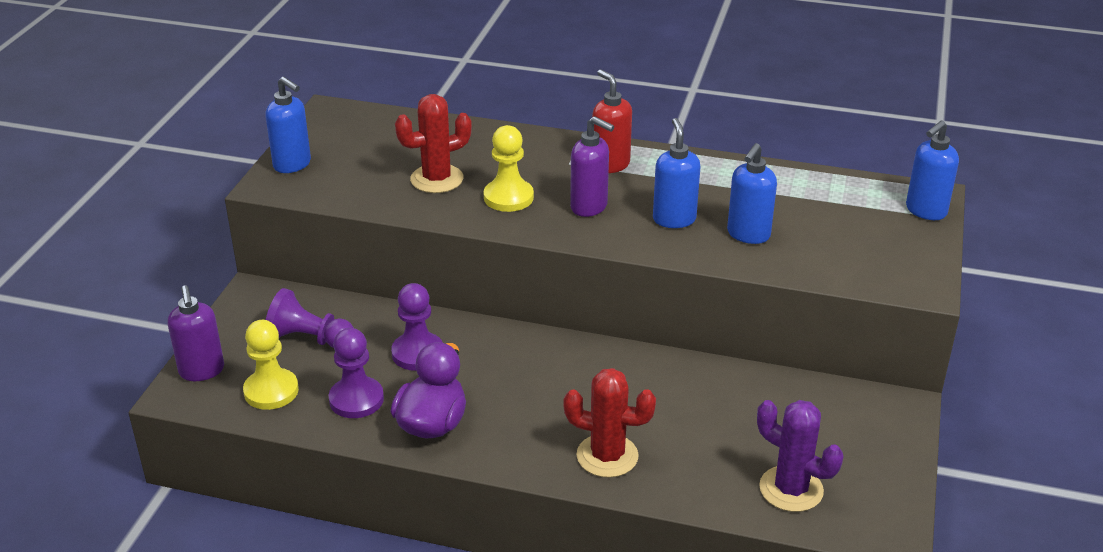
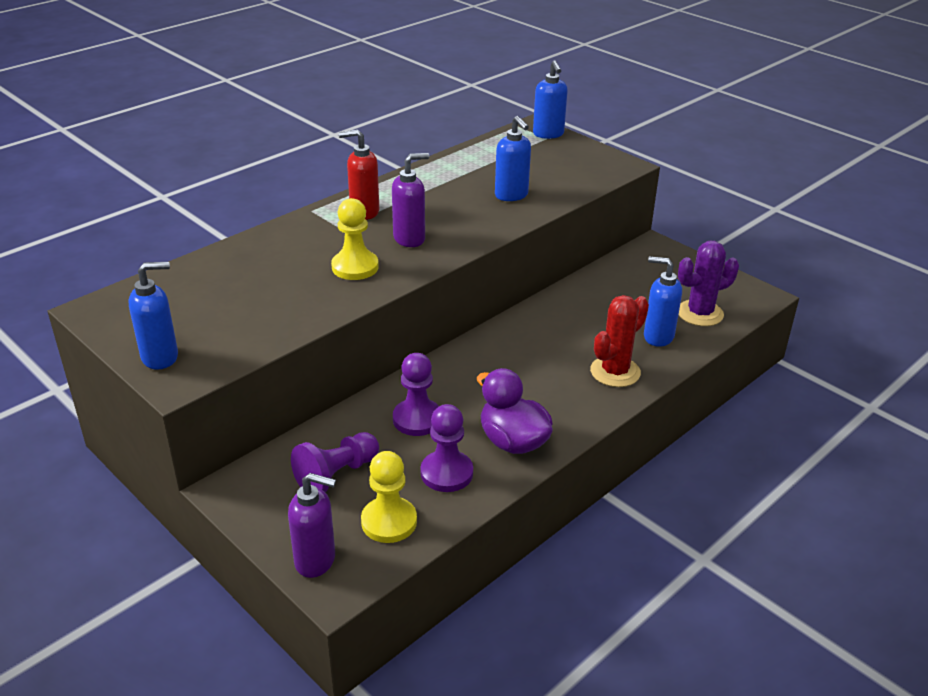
camera: 60 degrees left, 0 degrees up
red cactus [395,94,472,193] -> none
blue soap dispenser [653,118,700,228] -> blue soap dispenser moved to [644,256,682,347]

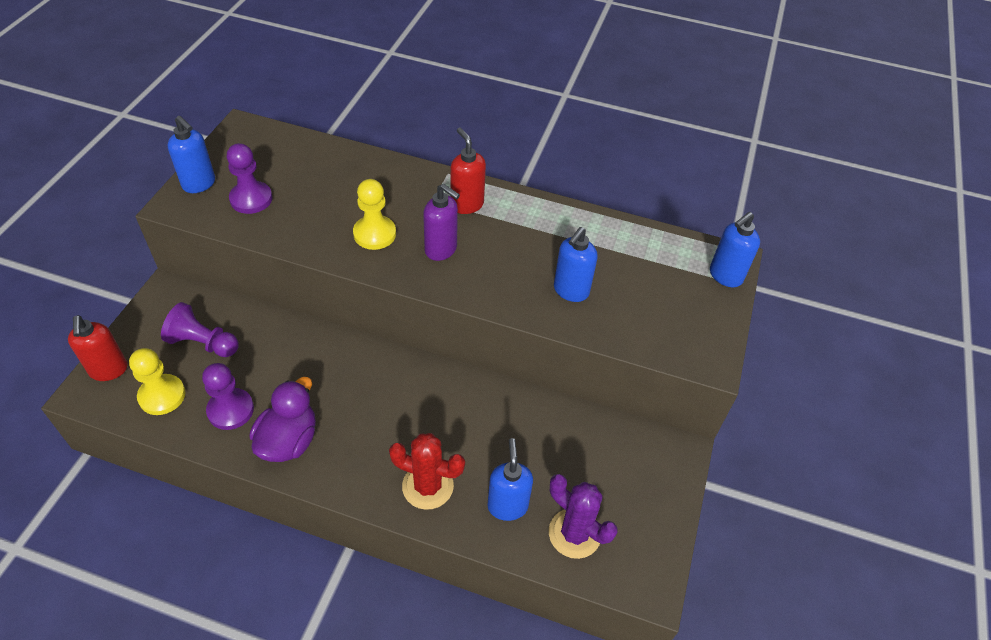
camera: 60 degrees right, 15 degrees up
purple soap dispenser [288,473,336,578] -> red soap dispenser [68,315,128,381]
purple pawn [393,353,439,436] -> purple pawn moved to [227,143,272,214]

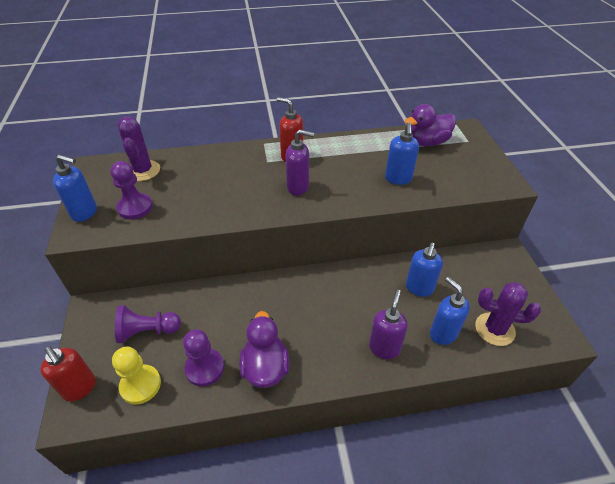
camera: 25 degrees left, 5 degrees down
yellow pawn [353,179,396,250] -> none
red cactus [389,433,465,510] -> purple soap dispenser [369,290,408,359]
blue soap dispenser [710,212,760,287] -> blue soap dispenser moved to [406,243,443,297]
none -> purple cactus [117,116,160,181]
none -> purple duck [405,104,456,146]

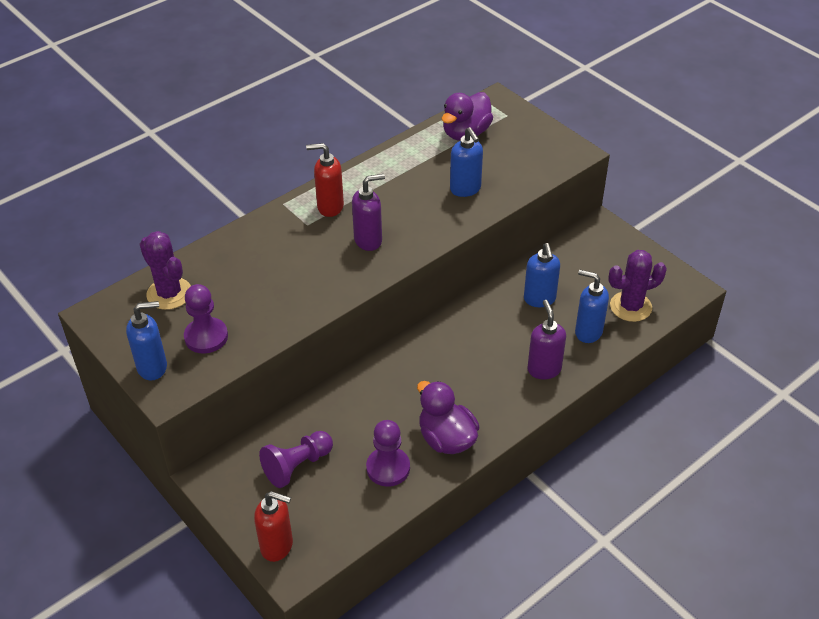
camera: 30 degrees left, 0 degrees up
yellow pawn [112,347,161,404] -> none

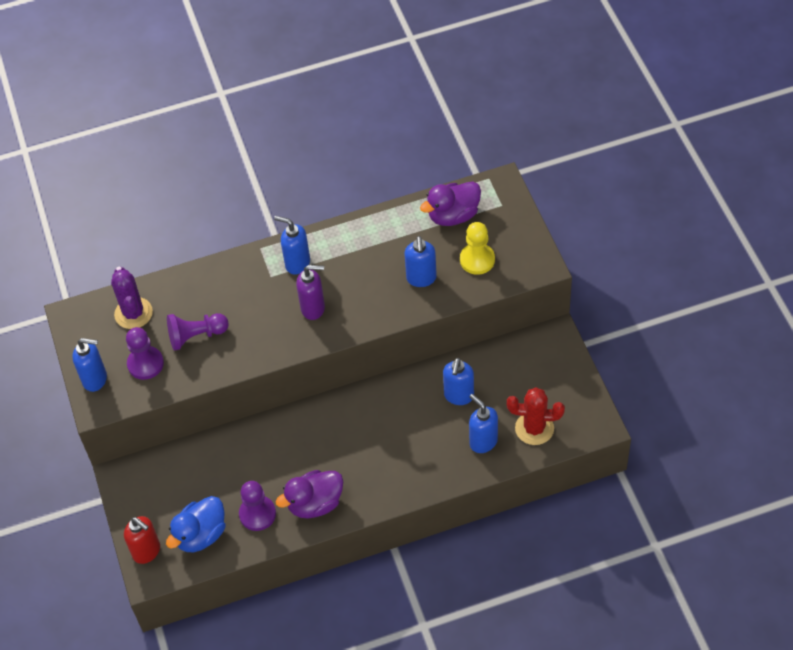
camera: 25 degrees right, 10 degrees up
purple pawn [259,431,333,488] -> purple pawn moved to [167,313,229,351]
red soap dispenser [306,143,344,217] -> blue soap dispenser [274,216,310,274]
purple duck [417,381,479,454] -> purple duck turned 105 degrees counterclockwise [276,470,343,518]
purple soap dispenser [527,300,566,379] -> none
purple cactus [608,250,667,322] -> red cactus [507,387,565,445]
none -> blue duck [166,496,226,552]
none -> yellow pawn [460,222,495,275]

